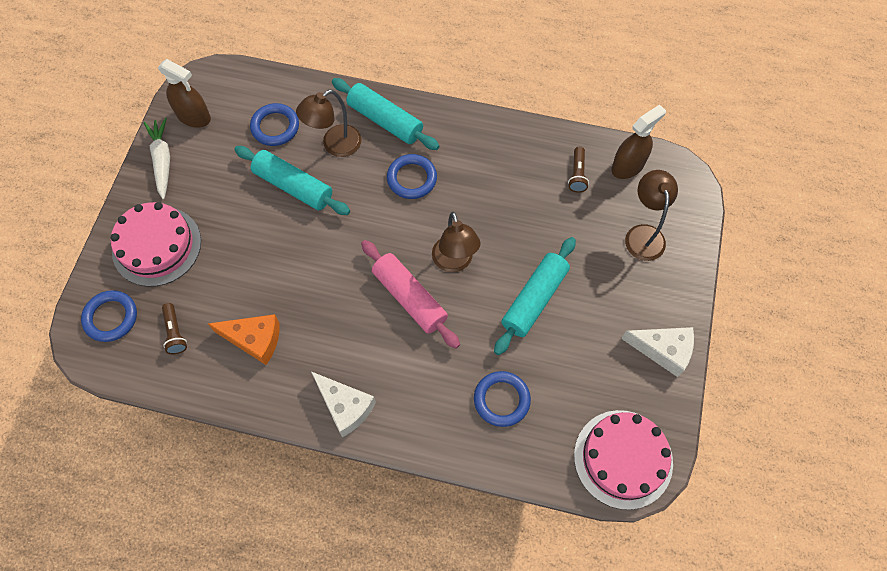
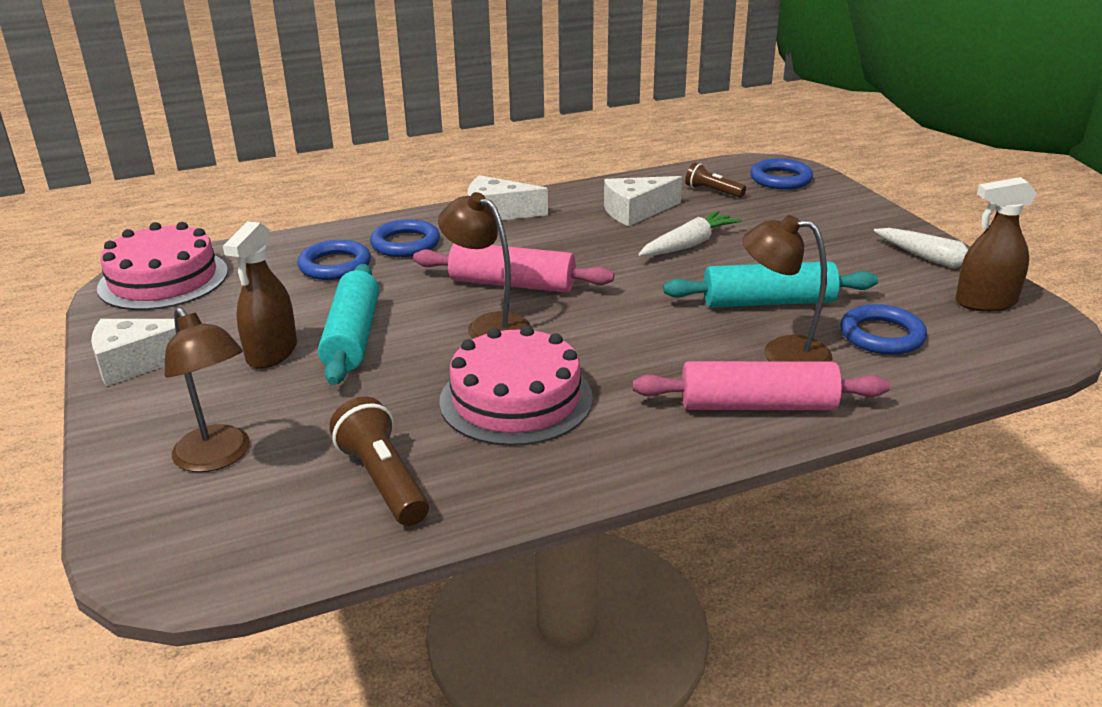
camera: 145 degrees right, 35 degrees down
pink cake [111,202,201,287] -> pink cake moved to [439,325,593,446]
orange cheese [208,314,280,365] -> white cheese [604,176,682,226]
brown lamp [296,90,362,157] -> brown lamp turned 90 degrees counterclockwise [742,215,832,362]
turquoise rolling pin [332,78,440,150] -> pink rolling pin [633,361,890,410]
blue ring [387,154,437,199] -> blue ring moved to [370,219,440,257]
brown flashlight [568,147,589,193] -> brown flashlight [329,397,429,526], size x1.58
brown spray bottle [612,105,666,179] -> brown spray bottle moved to [223,221,297,369]
none -> white carrot [638,211,742,256]

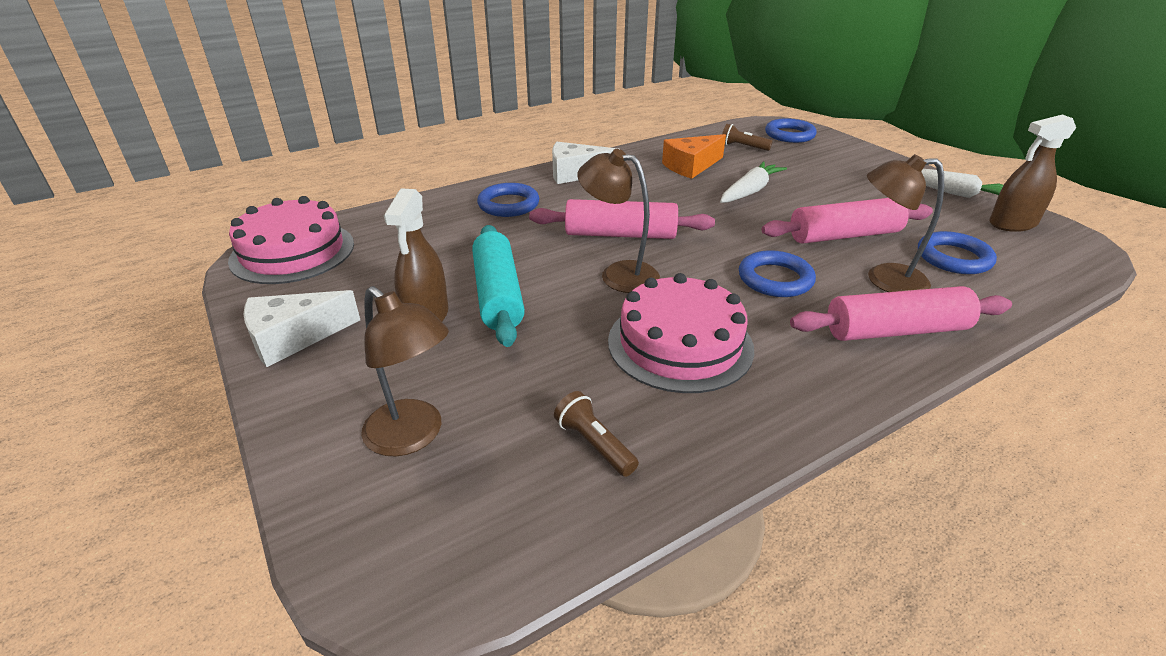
camera: 10 degrees left, 5 degrees up
blue ring [297,240,371,280] -> blue ring moved to [739,250,816,297]
brown flashlight [329,397,429,526] -> brown flashlight [554,391,639,477], size x0.63
white cheese [604,176,682,226] -> orange cheese [662,134,726,179]
turquoise rolling pin [663,261,878,308] -> pink rolling pin [762,198,933,244]

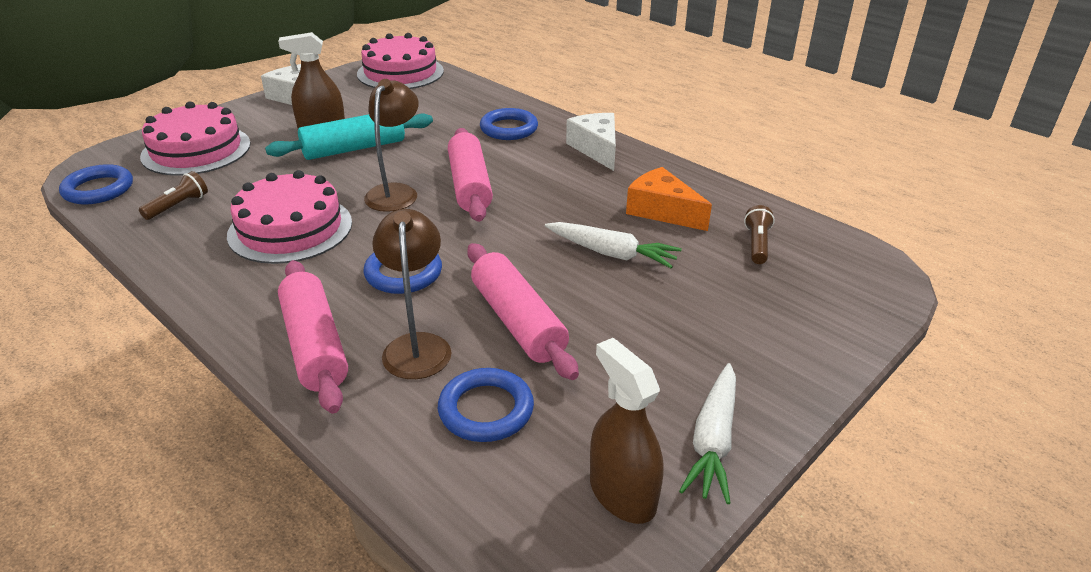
camera: 75 degrees right, 0 degrees up
brown lamp [361,286,449,456] -> pink cake [140,102,251,176]
blue ring [765,118,817,143] -> blue ring moved to [59,164,133,204]

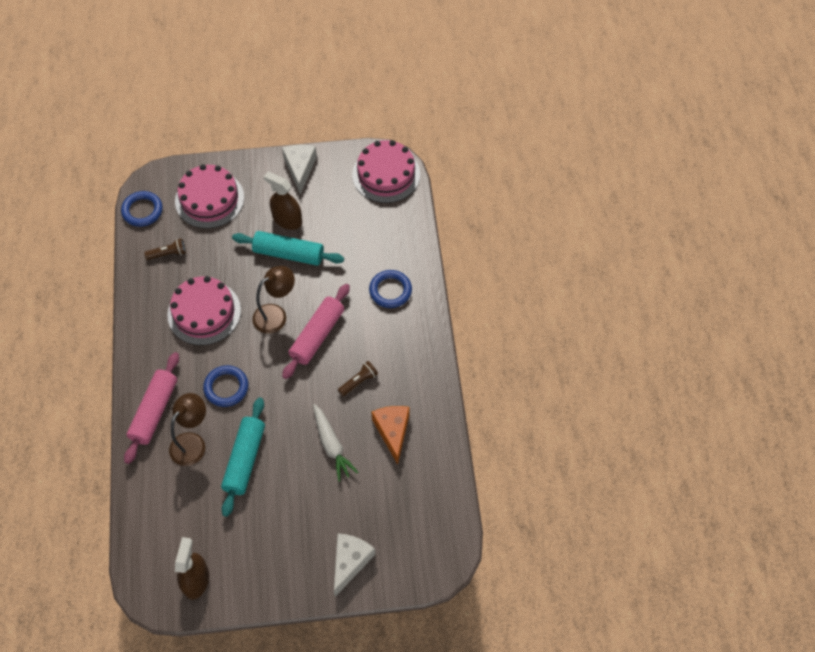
camera: 40 degrees right, 25 degrees up
blue ring [438,368,534,442] -> none
pink rolling pin [467,243,579,380] -> turquoise rolling pin [221,397,265,517]
white cheese [566,113,616,171] -> white cheese moved to [334,533,376,597]
white carrot [679,363,736,504] -> none
brown flashlight [744,205,775,264] -> brown flashlight moved to [338,361,378,396]

